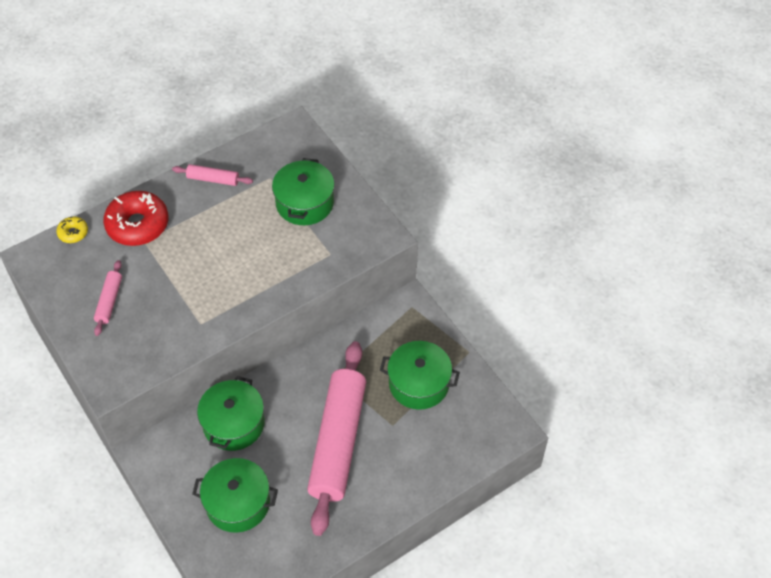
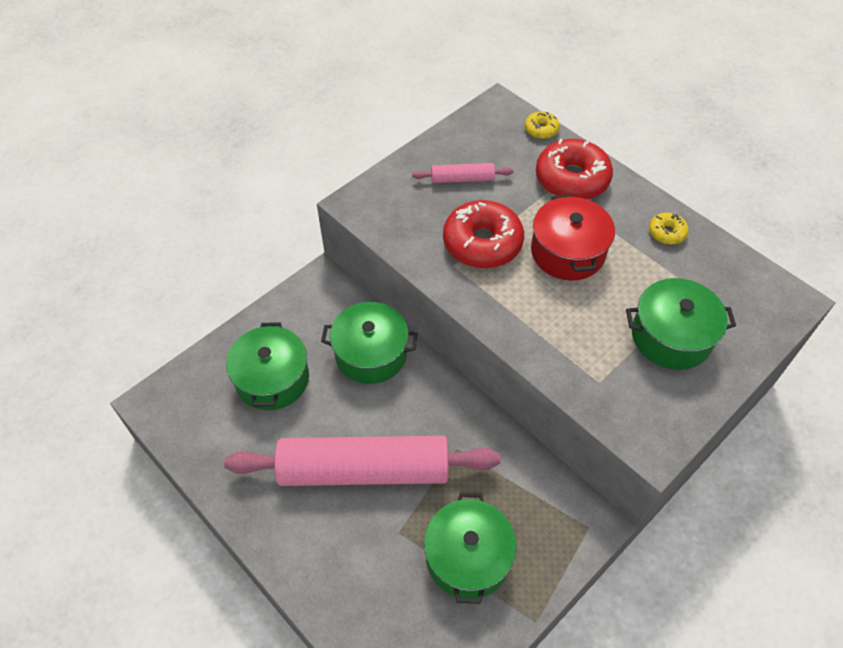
camera: 80 degrees right, 0 degrees up
pink rolling pin [172,164,253,186] -> yellow donut [649,212,689,245]
none -> red donut [443,200,524,268]
none -> red pot [531,194,615,281]

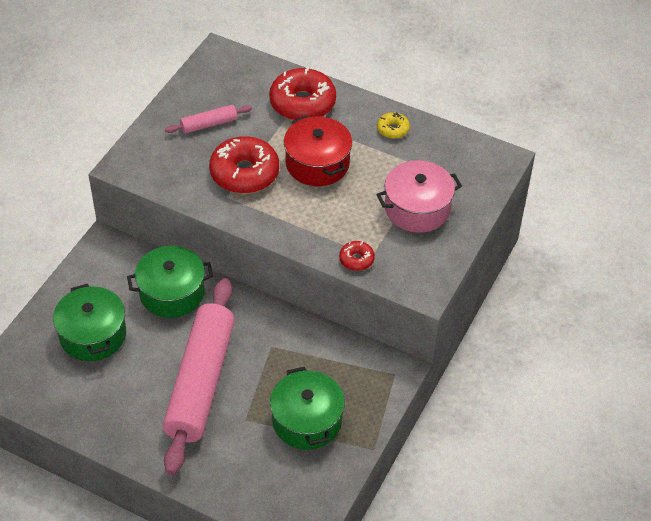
camera: 20 degrees left, 5 degrees down
pink rolling pin [224,436,500,486] -> pink rolling pin turned 60 degrees counterclockwise [163,278,235,475]
yellow donut [525,111,560,139] -> none
green pot [626,278,736,370] -> pink pot [377,160,462,233]
none -> red donut [339,241,375,271]

